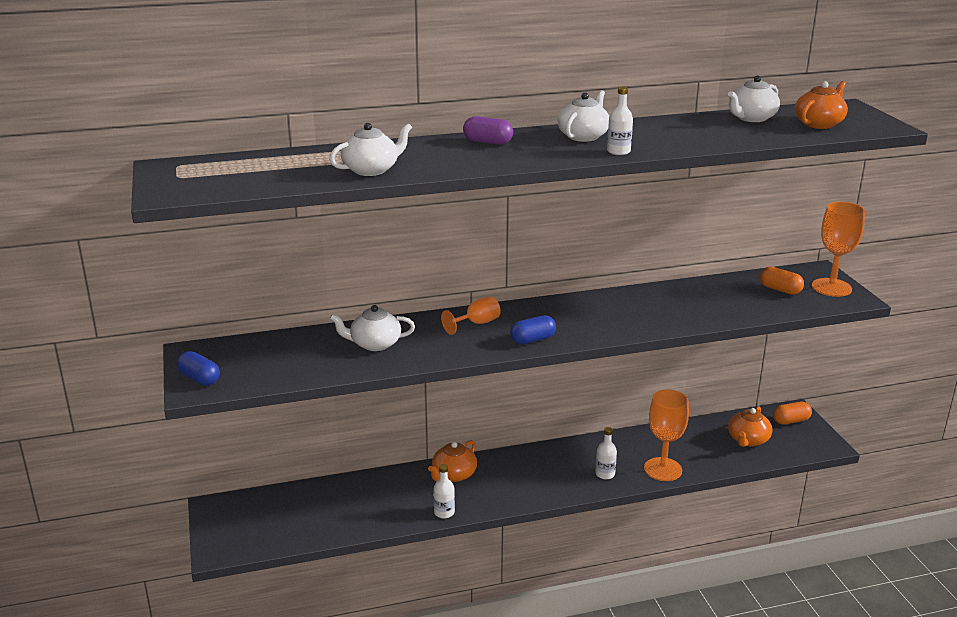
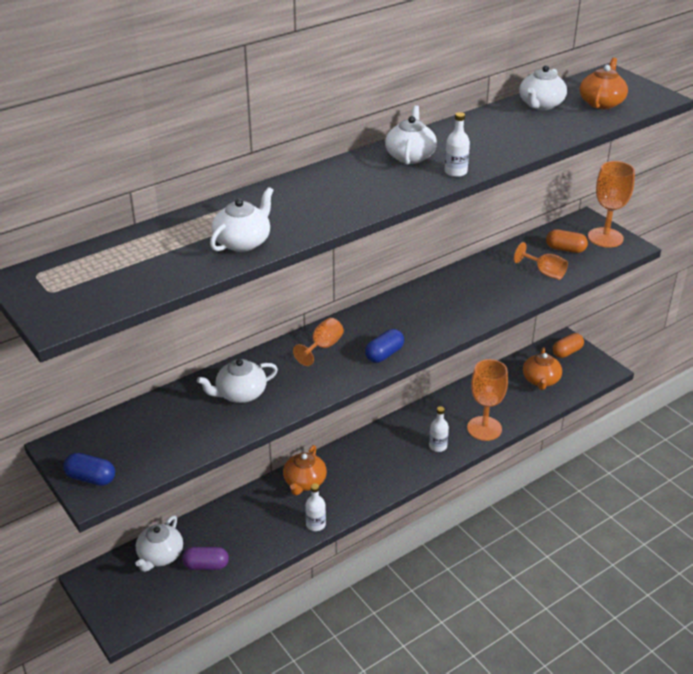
camera: 20 degrees left, 10 degrees up
purple capsule [463,116,513,145] -> purple capsule moved to [182,547,229,570]
none -> white teapot [135,515,183,572]
none -> orange goblet [514,242,568,280]

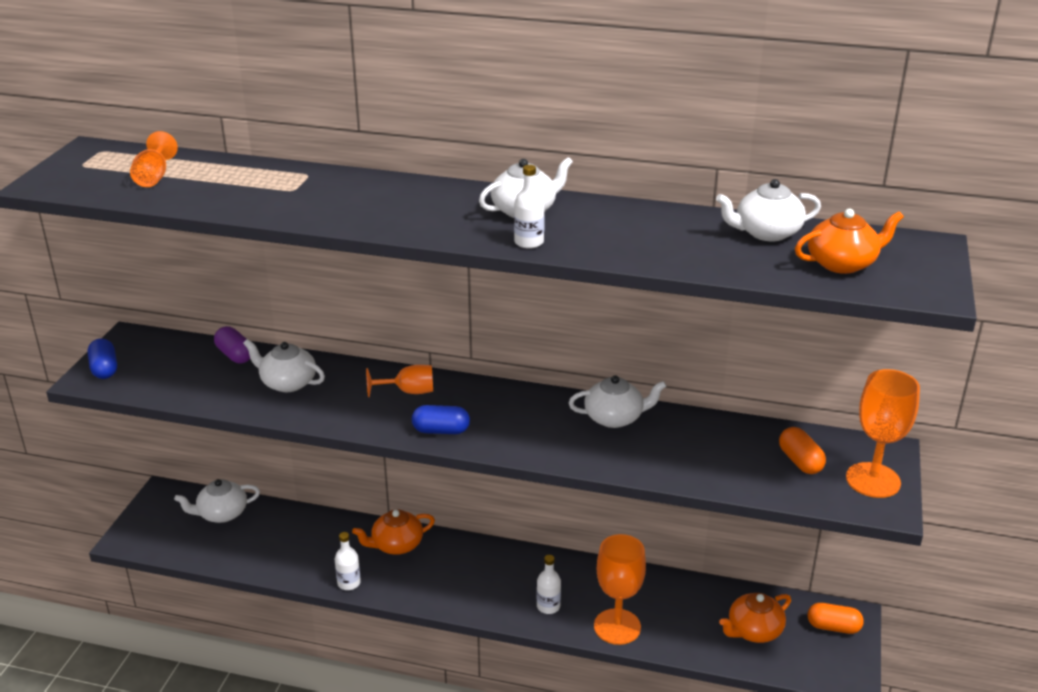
camera: 50 degrees right, 5 degrees down
purple capsule [182,547,229,570] -> purple capsule moved to [214,326,250,363]
white teapot [210,187,274,252] -> white teapot moved to [569,375,666,428]
orange goblet [514,242,568,280] -> orange goblet moved to [130,131,178,187]

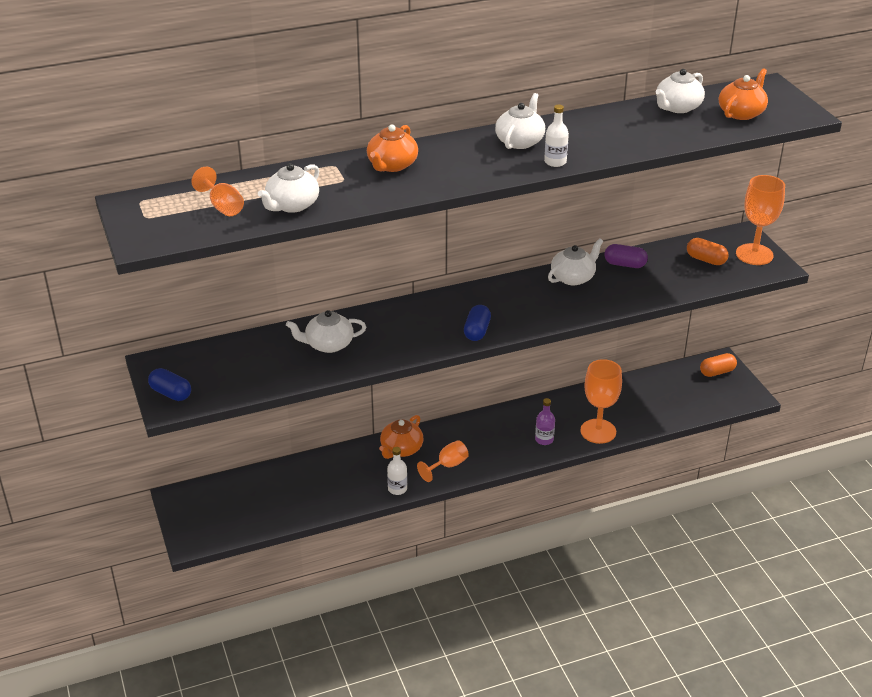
camera: 35 degrees left, 5 degrees up
white teapot [174,479,260,523] -> white teapot moved to [258,163,319,213]
purple capsule [214,326,250,363] -> purple capsule moved to [604,244,648,268]
orange goblet [366,365,433,397] -> orange goblet moved to [417,440,469,482]
blue capsule [412,405,470,434] -> blue capsule turned 45 degrees counterclockwise [464,305,491,341]
white bottle [537,555,561,614] -> purple bottle [535,398,555,445]
orange teapot [719,593,791,643] -> orange teapot moved to [367,124,418,172]

